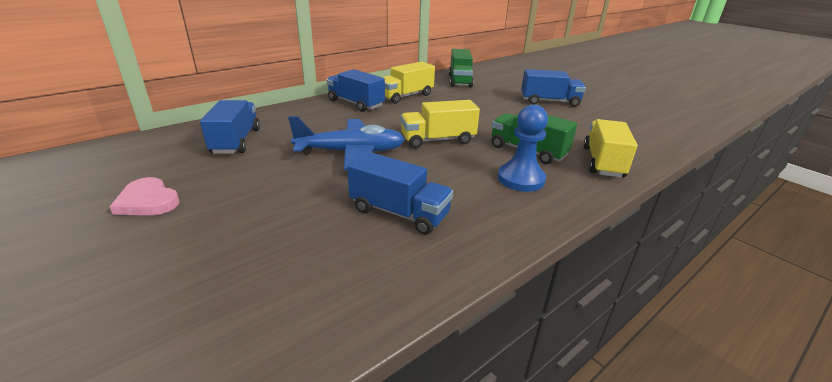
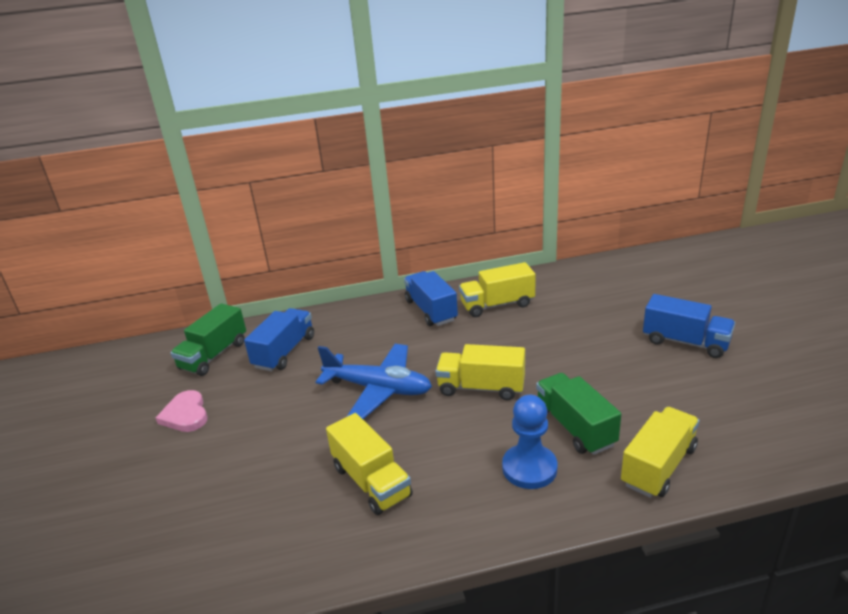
camera: 30 degrees right, 0 degrees up
blue truck [347,152,453,235] -> yellow truck [326,413,413,515]
green truck [449,49,474,88] -> green truck moved to [170,303,246,376]

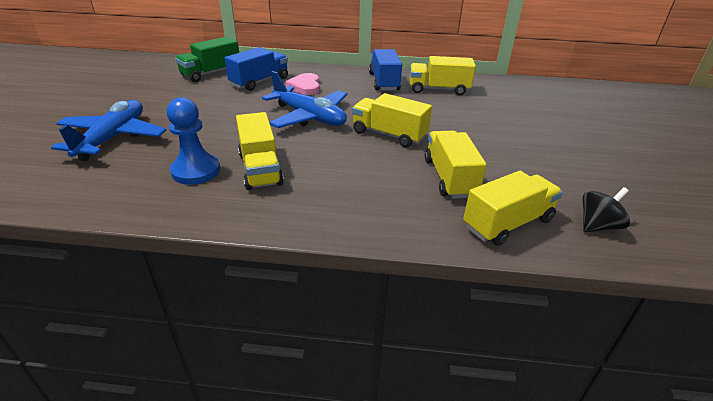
camera: 15 degrees right, 5 degrees up
pink heart [156,390,208,432] -> pink heart moved to [285,73,320,95]
blue pawn [502,395,557,489] -> blue pawn moved to [167,97,220,185]
green truck [536,373,621,455] -> yellow truck [425,130,487,199]
blue truck [643,294,735,358] -> none
none -> blue plane [51,100,166,161]
none -> black spinning top [582,187,630,232]

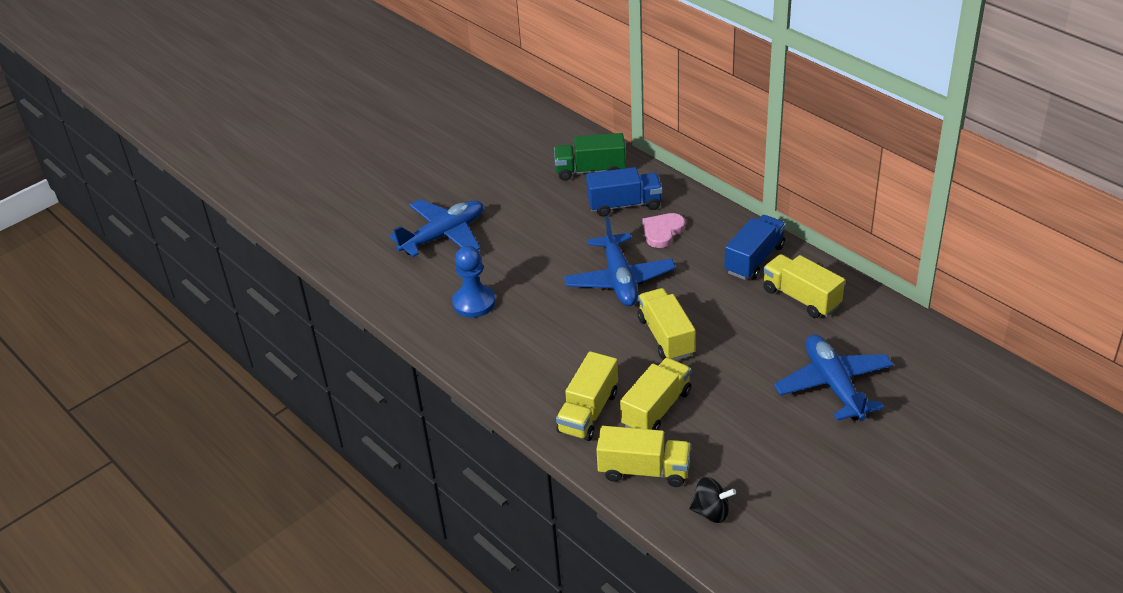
camera: 45 degrees right, 5 degrees up
yellow truck [236,112,284,190] -> yellow truck moved to [556,351,618,441]
none -> blue plane [774,335,893,421]

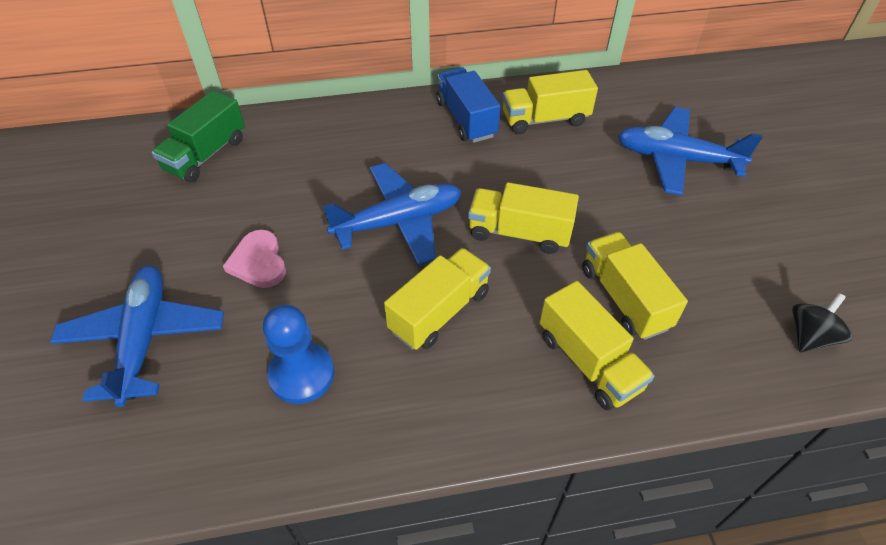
camera: 60 degrees left, 10 degrees up
blue plane [564,216,676,306] -> blue plane turned 45 degrees counterclockwise [322,163,461,266]
blue truck [586,167,662,217] -> none
yellow truck [596,426,691,487] -> yellow truck moved to [384,248,491,350]
pink heart [642,213,685,248] -> pink heart moved to [223,230,286,288]

